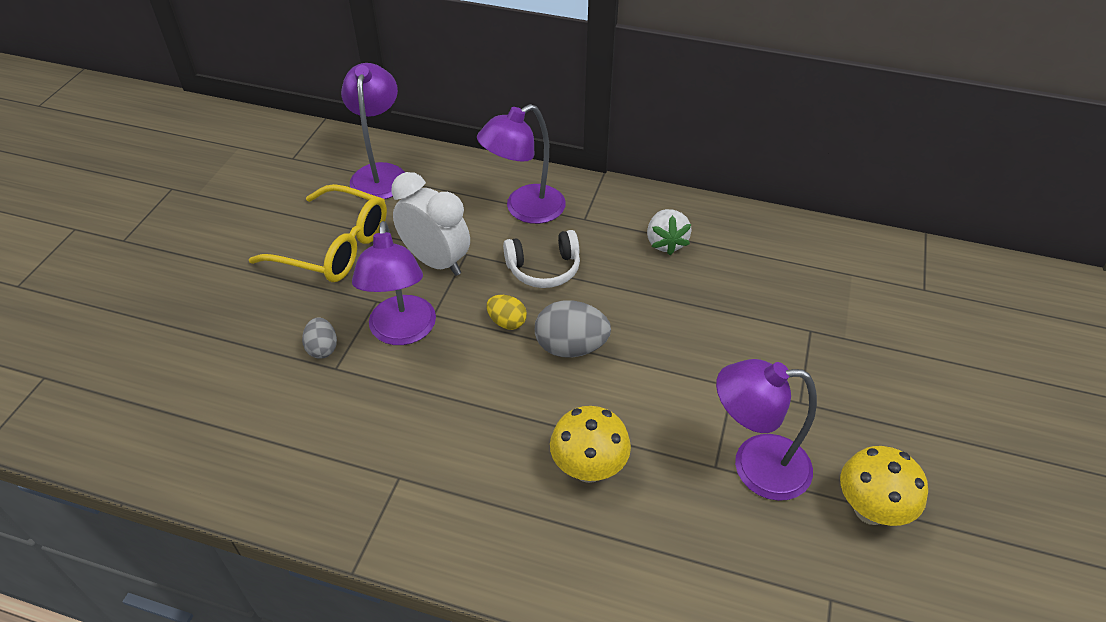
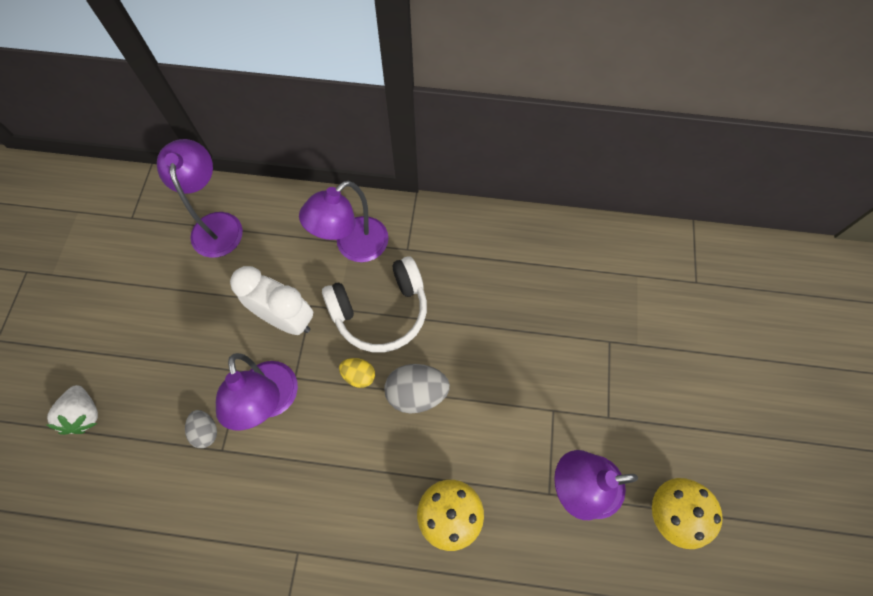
camera: 10 degrees left, 20 degrees up
yellow glasses [249,184,387,282] -> none
white headphones [503,230,580,288] -> white headphones [322,256,427,352], size x1.50
white strawberry [647,209,692,255] -> white strawberry moved to [47,385,98,435]

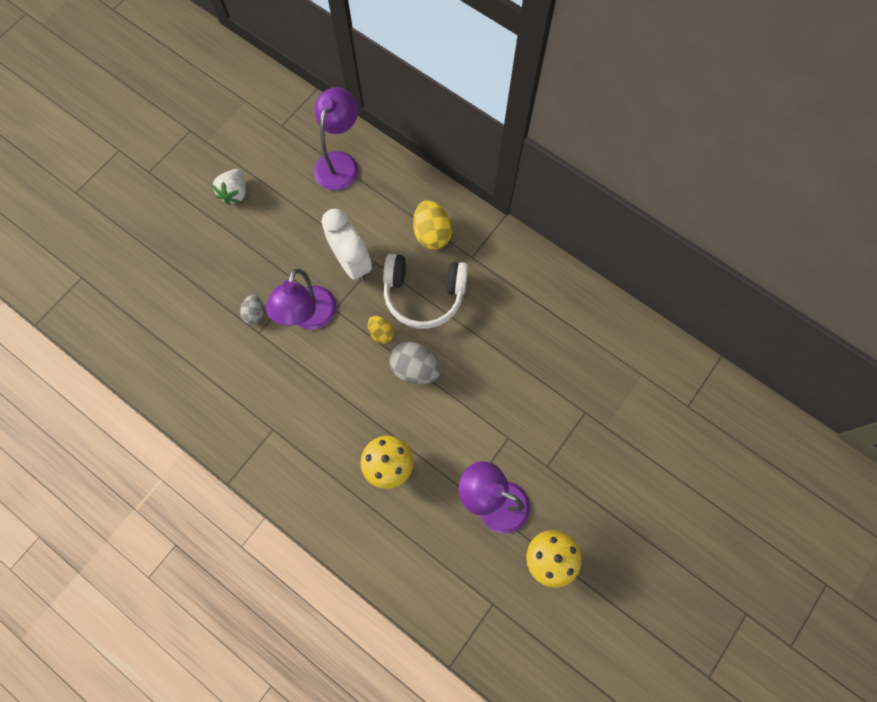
camera: 30 degrees right, 5 degrees up
white strawberry [47,385,98,435] -> white strawberry moved to [211,169,246,205]
purple lamp [299,181,389,262] -> yellow egg [413,200,452,250]

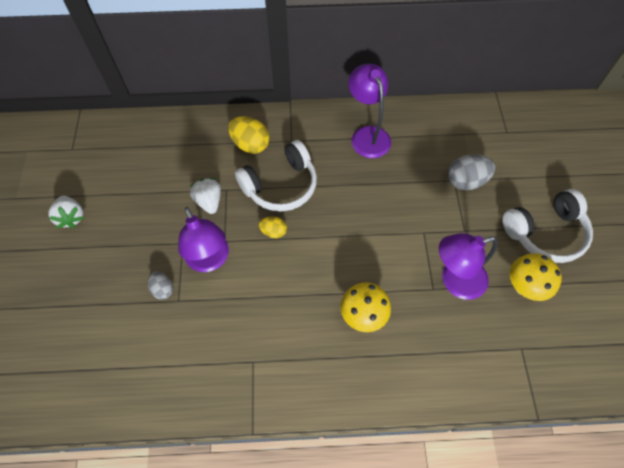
camera: 40 degrees left, 10 degrees down
purple lamp [314,87,358,190] -> purple lamp moved to [349,64,391,158]
white clock [321,209,372,282] -> white strawberry [190,178,221,214]
grey egg [389,342,441,384] -> grey egg moved to [448,154,495,190]
none -> white headphones [502,189,593,263]

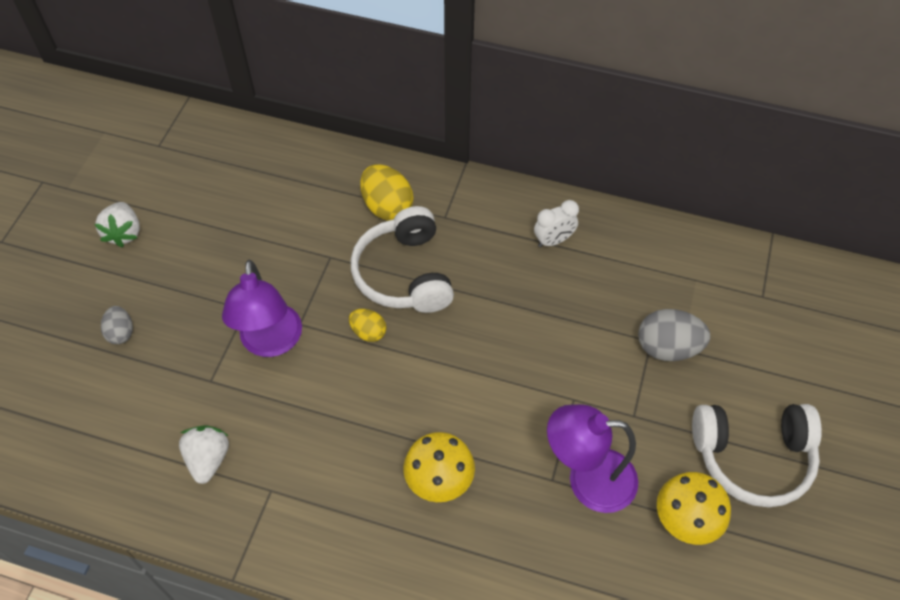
camera: 20 degrees right, 5 degrees down
grey egg [148,272,173,300] -> grey egg moved to [101,306,133,344]
white strawberry [190,178,221,214] -> white strawberry moved to [179,425,229,484]
white headphones [235,140,317,212] -> white headphones turned 90 degrees clockwise [351,206,454,313]
purple lamp [349,64,391,158] -> white clock [534,200,579,247]

